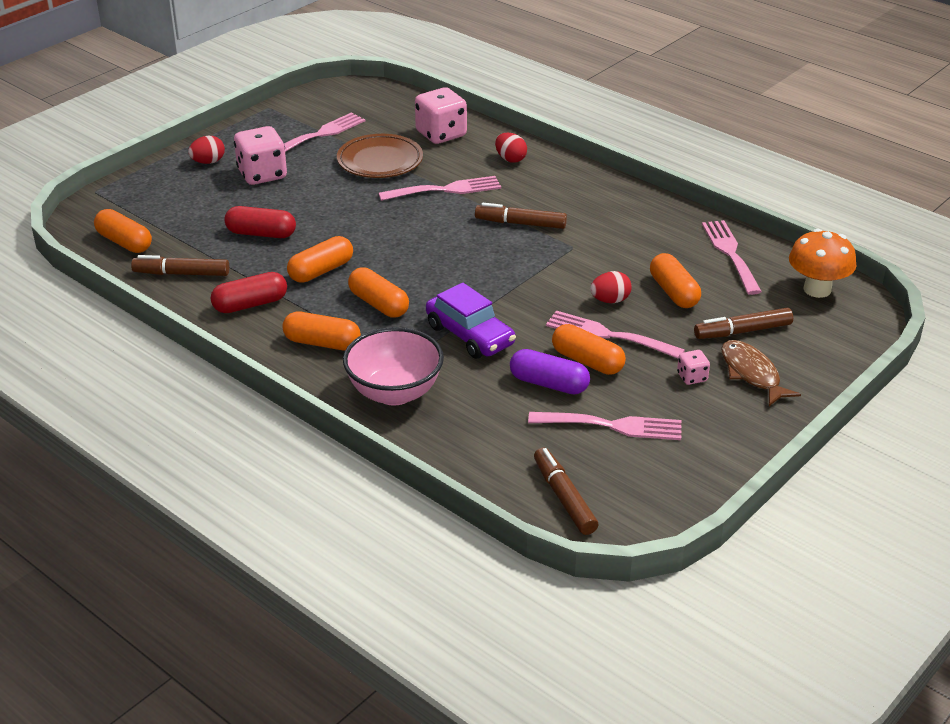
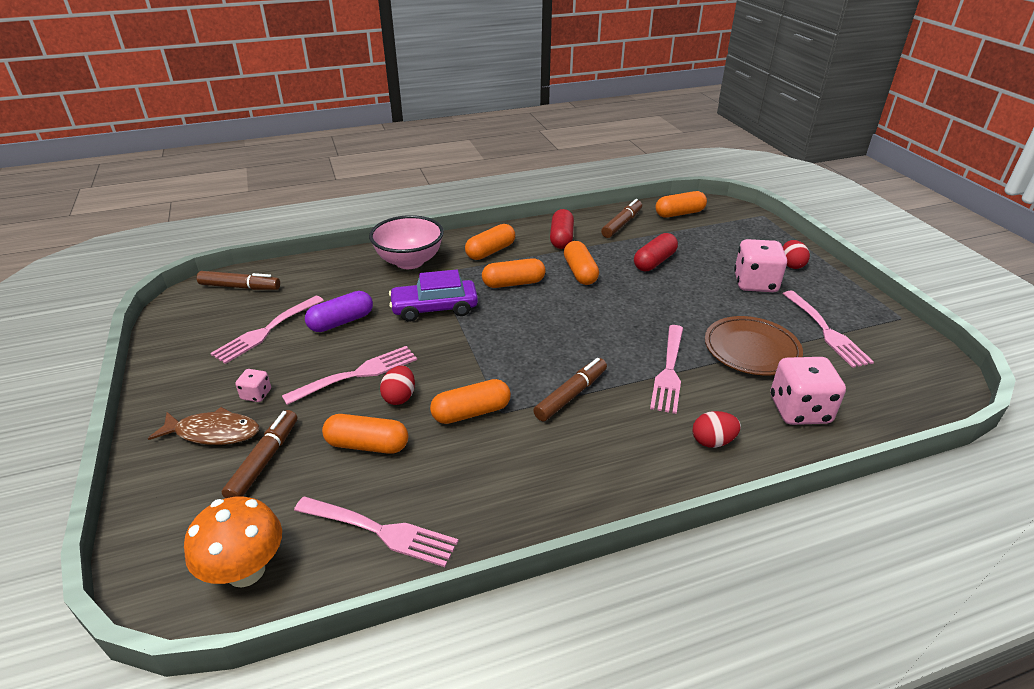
camera: 120 degrees right, 0 degrees up
orange capsule [552,324,626,375] -> orange capsule moved to [430,379,511,424]

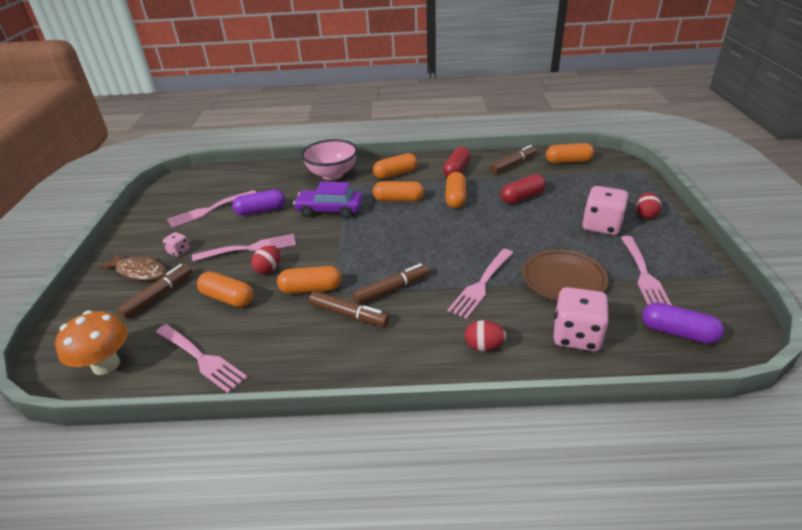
camera: 20 degrees right, 0 degrees up
brown marker [197,271,280,290] -> brown marker moved to [309,291,389,327]
none -> purple capsule [642,302,724,344]

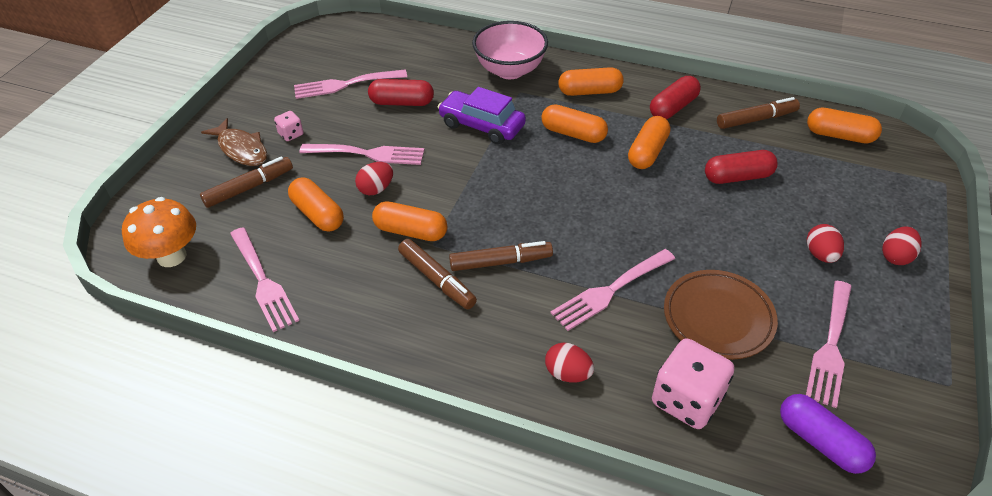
camera: 20 degrees right, 10 degrees up
purple capsule [232,189,285,216] -> red capsule [368,79,434,106]
pink dice [582,186,629,235] -> red egg [807,224,844,263]

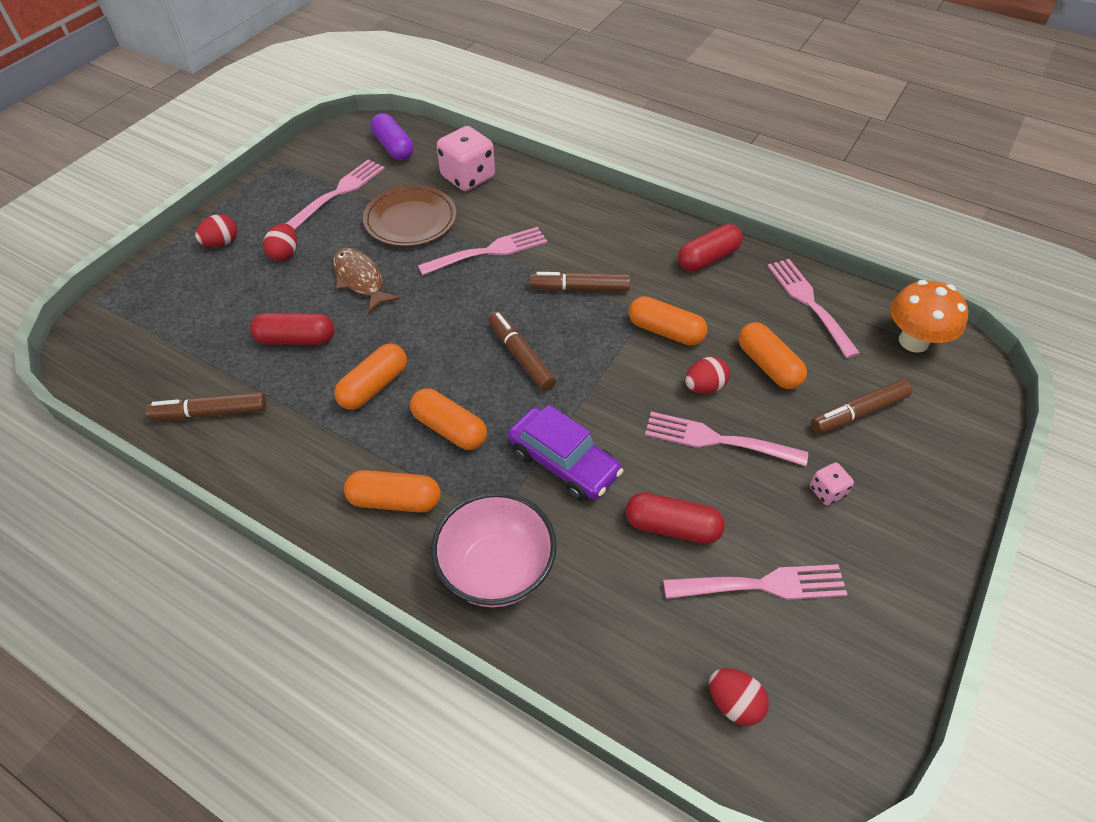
camera: 170 degrees left, 5 degrees up
brown fish [201,118,267,166] -> brown fish moved to [333,248,400,313]
brown marker [398,239,477,310] -> brown marker moved to [489,312,556,391]
red egg [545,342,594,382] -> red egg moved to [709,668,769,726]
red capsule [650,76,701,119] -> red capsule moved to [678,224,743,272]
orange capsule [807,108,882,143] -> none

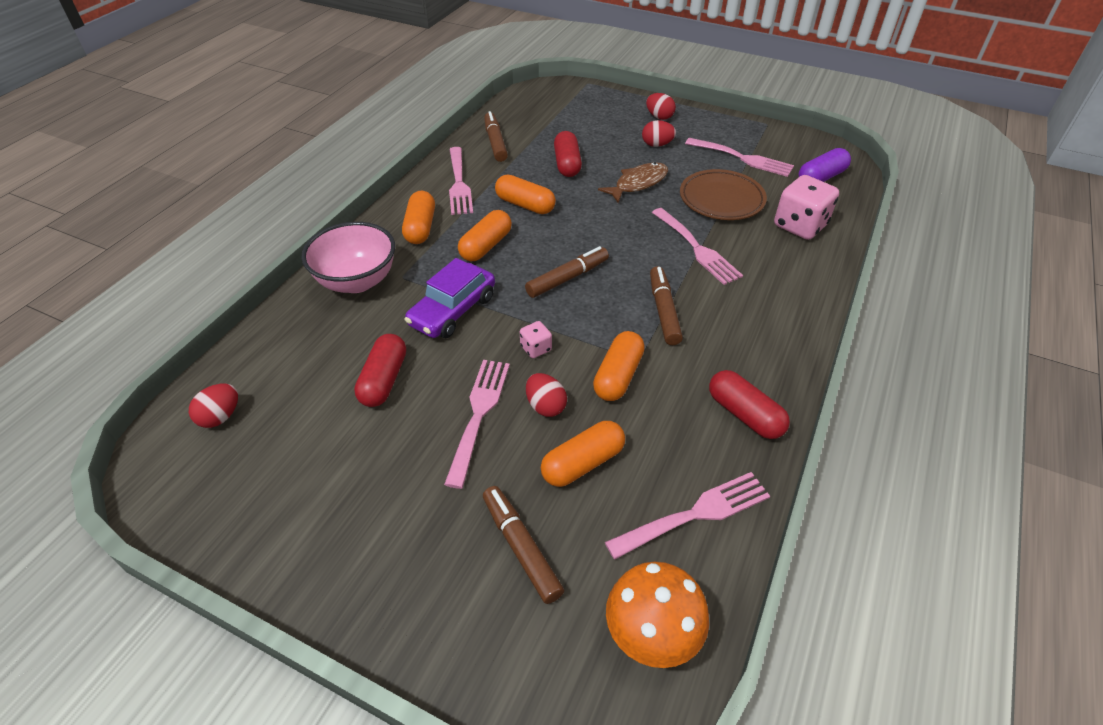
camera: 85 degrees right, 5 degrees down
pink fork [663,564,848,600] -> pink fork moved to [449,147,473,215]
pink dice [810,463,854,505] -> pink dice moved to [520,321,552,358]

